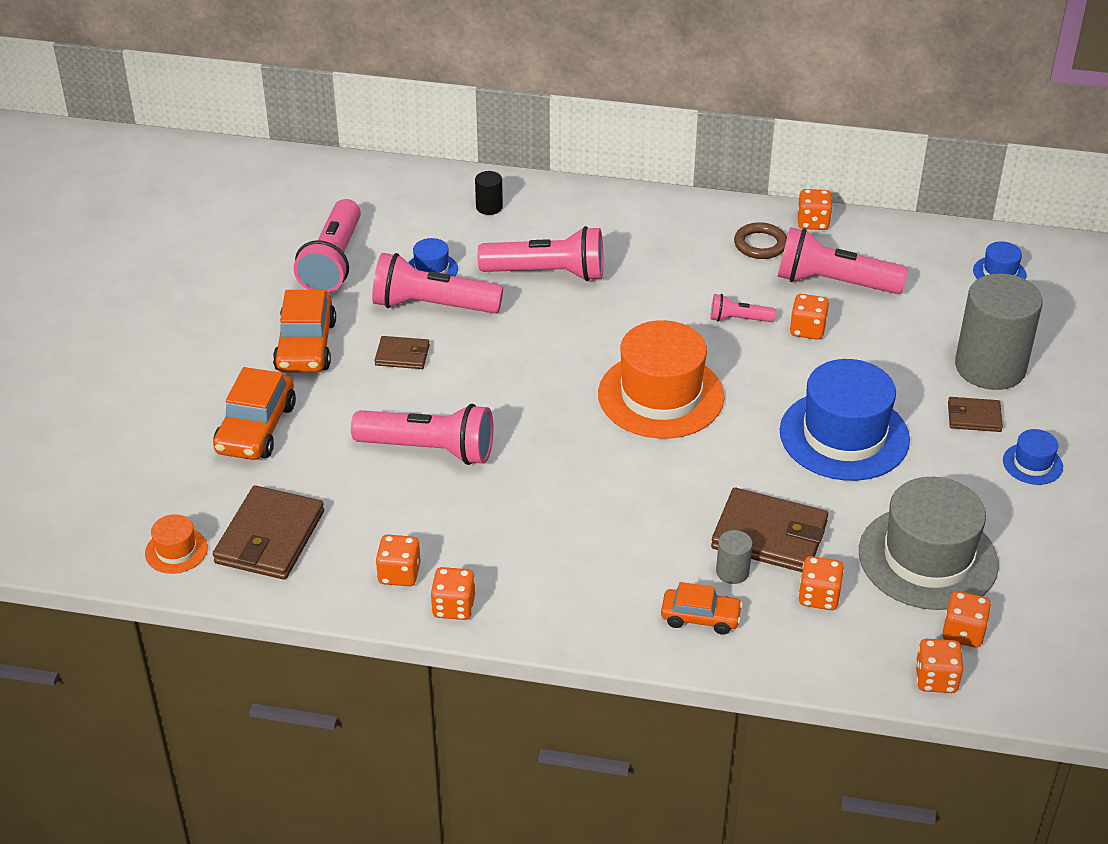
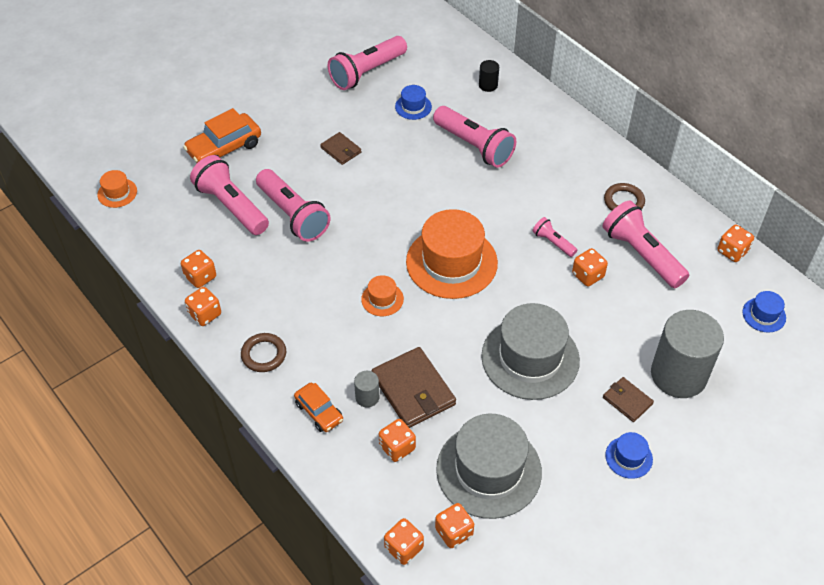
camera: 40 degrees right, 10 degrees up
brown wallet [213,486,324,580] -> none
orange car [273,290,336,373] -> none
pink flashlight [372,253,503,314] -> pink flashlight moved to [190,155,269,235]
blue hat [780,359,910,481] -> grey hat [481,303,580,400]
orange dice [798,189,832,230] -> orange dice moved to [718,225,754,262]
none -> brown ring [241,333,286,372]
none -> orange hat [361,275,404,316]

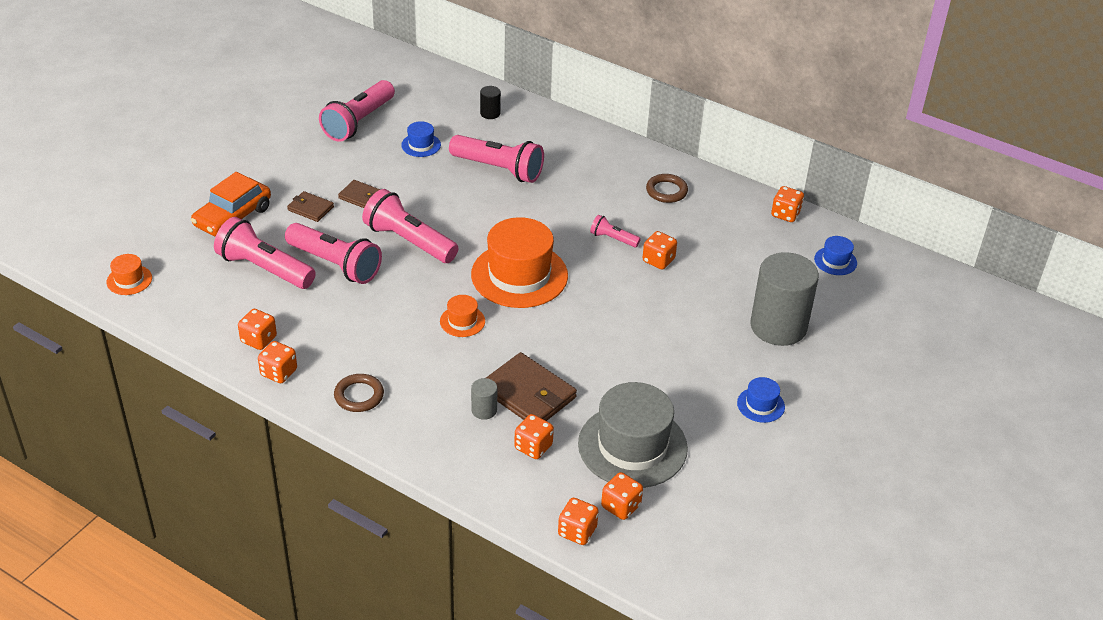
camera: 20 degrees left, 10 degrees down
orange car [294,383,343,432] -> none
grey hat [481,303,580,400] -> none
pink flashlight [603,201,689,288] -> pink flashlight moved to [362,189,458,263]
brown wallet [603,377,654,422] -> brown wallet moved to [287,191,334,222]

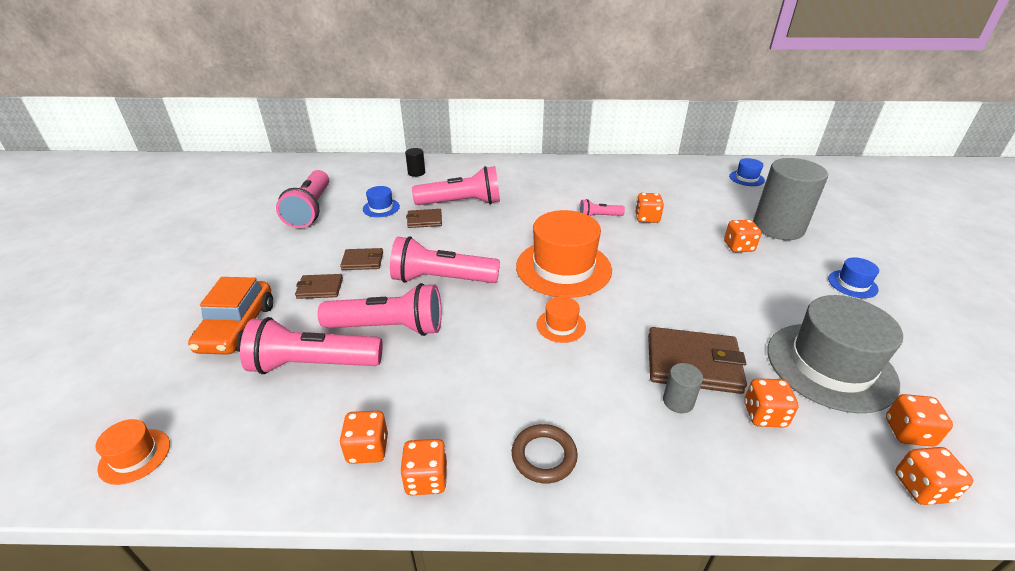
camera: 30 degrees left, 5 degrees down
brown ring [646,174,688,203] -> none
orange dice [771,186,804,222] -> orange dice moved to [724,220,761,252]
none -> brown wallet [406,209,442,228]

